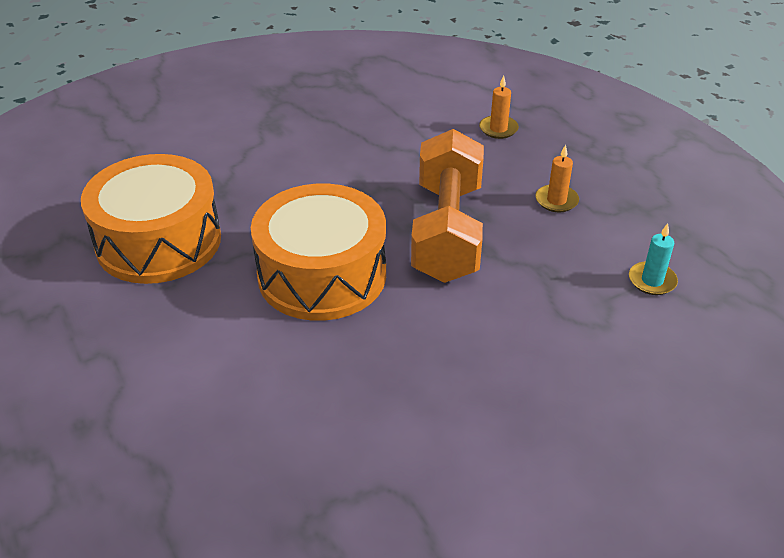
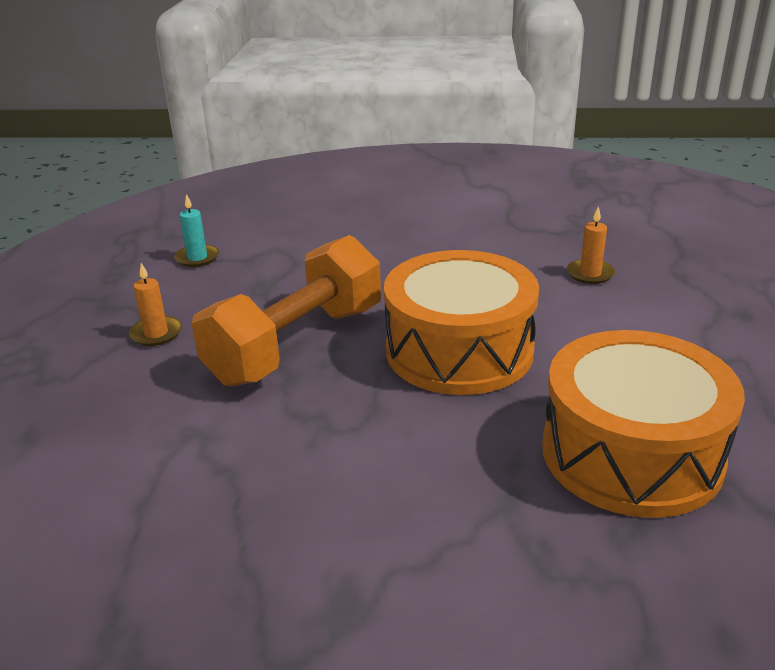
camera: 145 degrees left, 10 degrees down
orange candle [479,76,519,139] -> orange candle moved to [567,206,615,284]

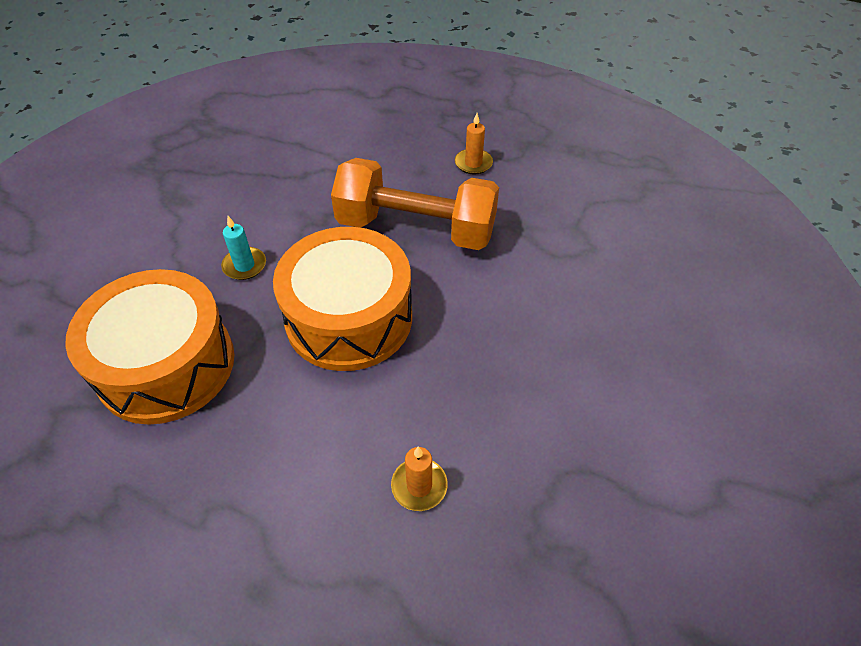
camera: 110 degrees right, 20 degrees up
turquoise candle [174,194,219,267] -> turquoise candle moved to [221,216,266,280]
orange dumbbell [192,235,381,387] -> orange dumbbell turned 45 degrees counterclockwise [331,158,499,250]

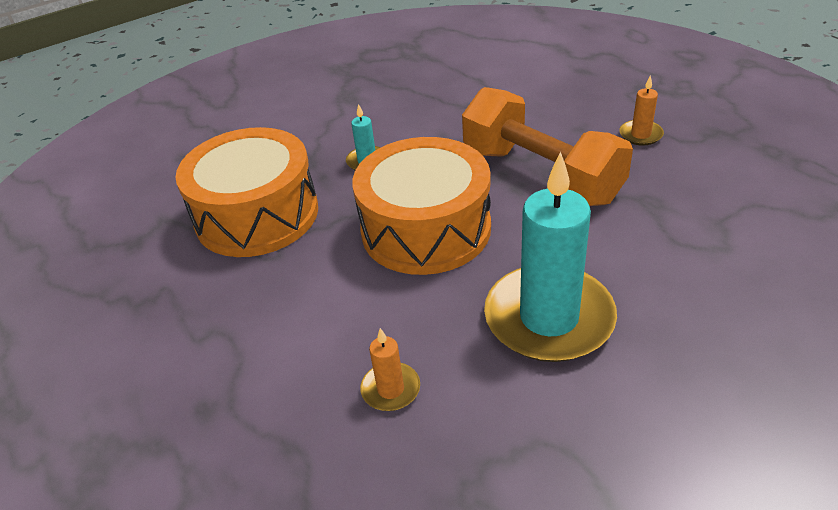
camera: 35 degrees right, 10 degrees down
none -> turquoise candle [484,152,617,362]

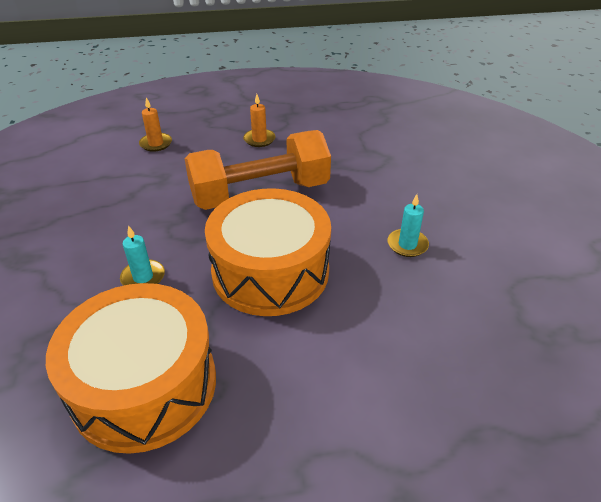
camera: 70 degrees left, 0 degrees up
orange candle [360,328,420,411] -> orange candle moved to [139,97,172,152]
turquoise candle [484,152,617,362] -> turquoise candle [388,194,429,257], size x0.43

